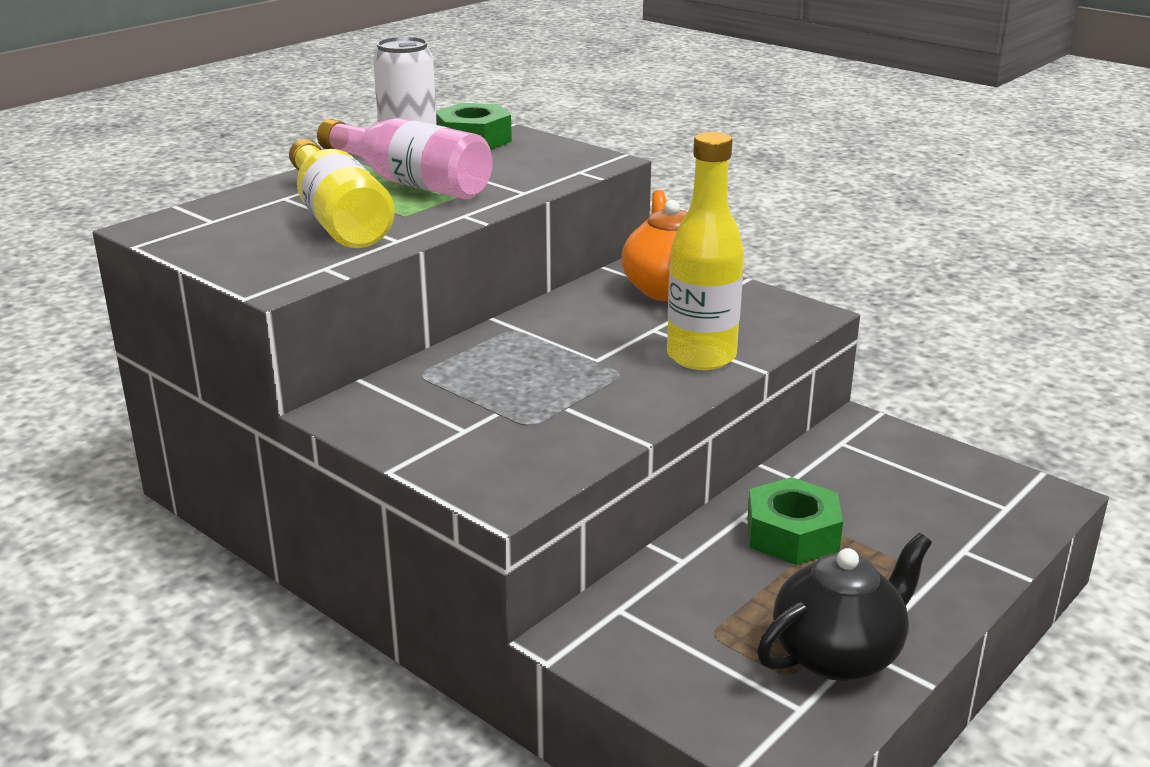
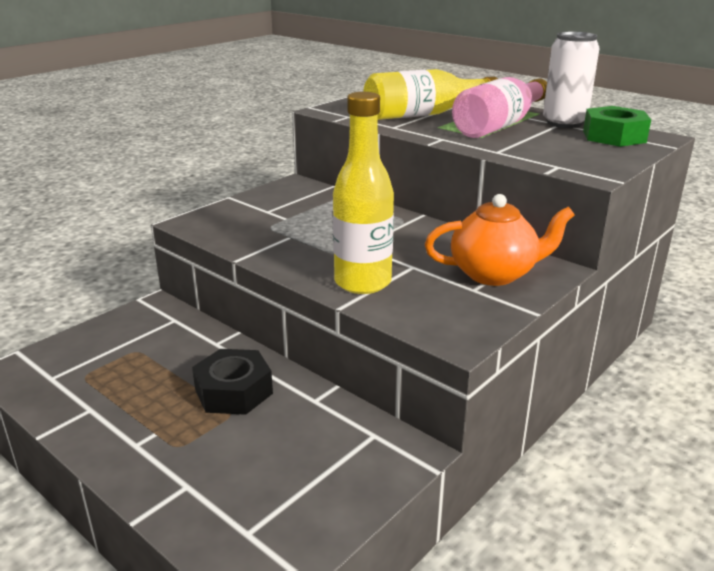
camera: 90 degrees right, 0 degrees up
green nut [747,477,843,565] -> black nut [192,349,273,415]
black teapot [757,533,932,681] -> none

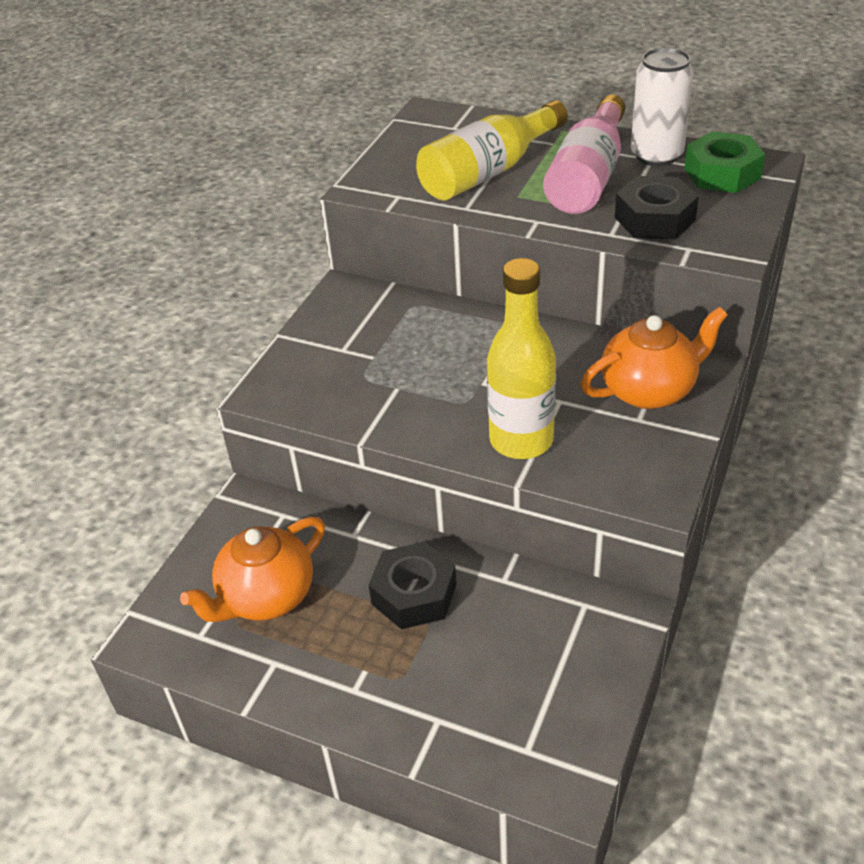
camera: 15 degrees left, 15 degrees up
none -> orange teapot [180,517,325,622]
none -> black nut [615,176,699,239]

